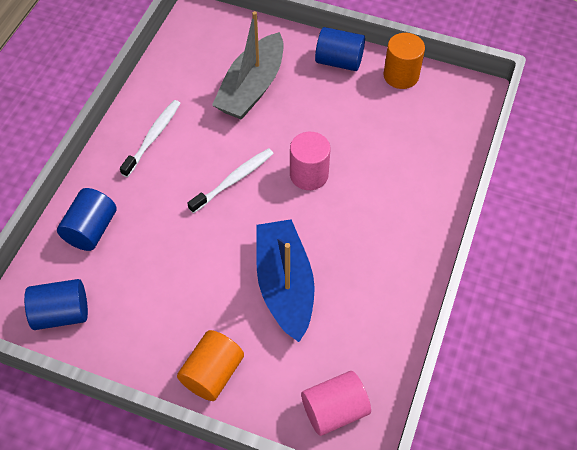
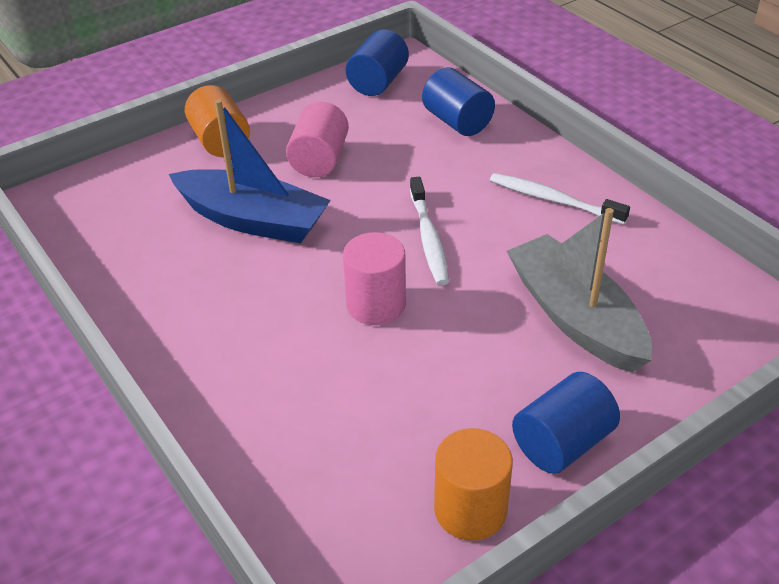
camera: 125 degrees right, 15 degrees down
white toothbrush [120,100,181,177] -> white toothbrush turned 150 degrees clockwise [490,173,630,225]
pink cylinder [301,371,371,436] -> pink cylinder moved to [286,102,349,177]

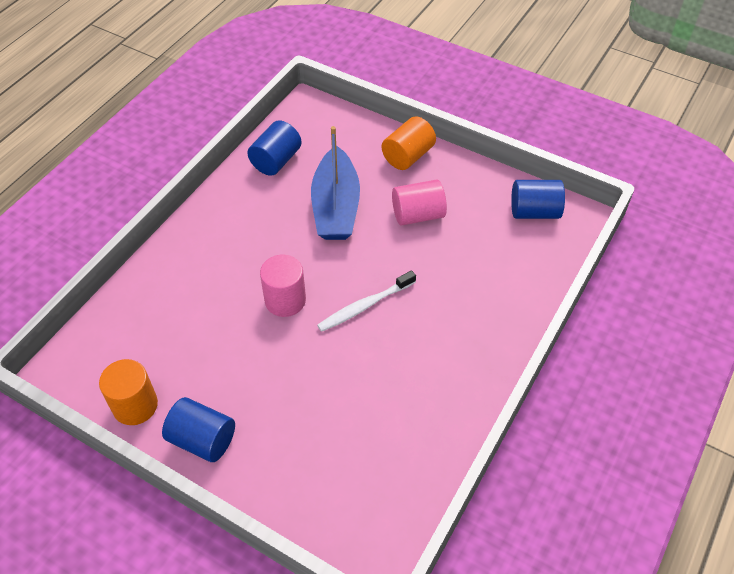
camera: 65 degrees right, 10 degrees up
blue cylinder [422,67,495,136] -> blue cylinder moved to [247,120,302,176]
white toothbrush [490,173,630,225] -> none
grey boat [507,208,652,373] -> none

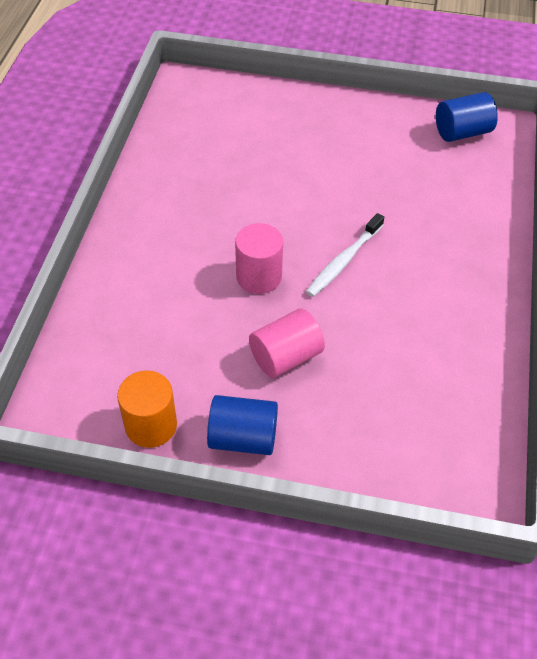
camera: 20 degrees left, 0 degrees up
blue cylinder [247,120,302,176] -> none
blue boat [311,126,360,240] -> none
orange cylinder [382,116,436,170] -> none
pink cylinder [392,180,447,226] -> pink cylinder moved to [249,308,325,378]

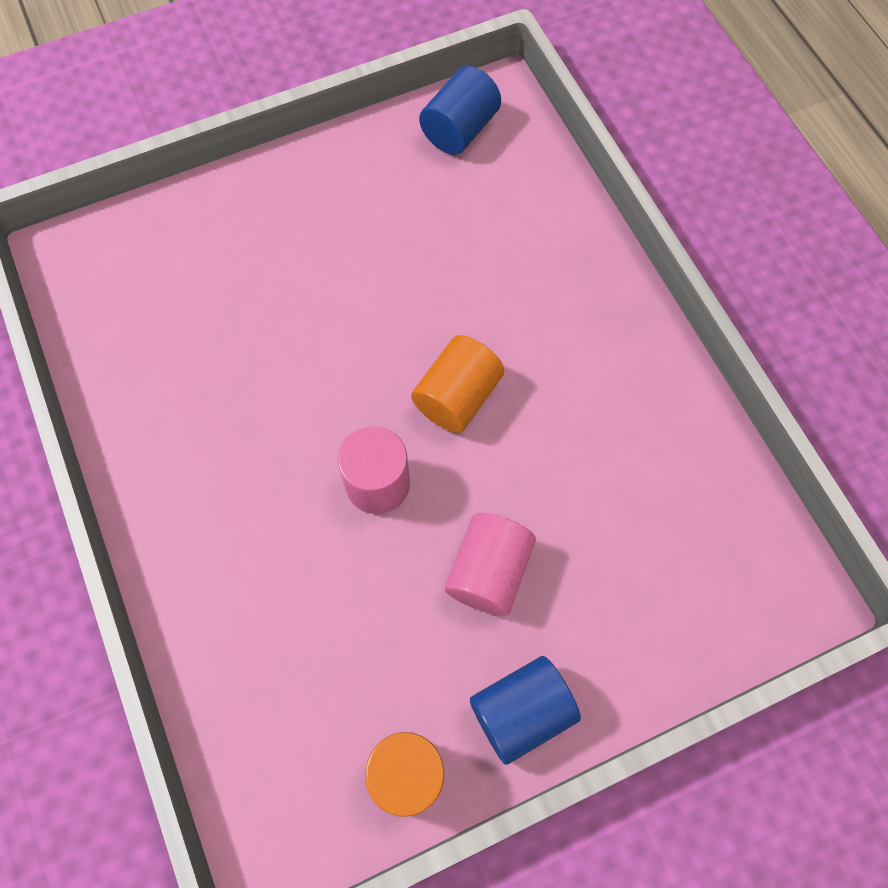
camera: 35 degrees left, 15 degrees up
white toothbrush [306,213,384,297] -> orange cylinder [411,335,504,433]

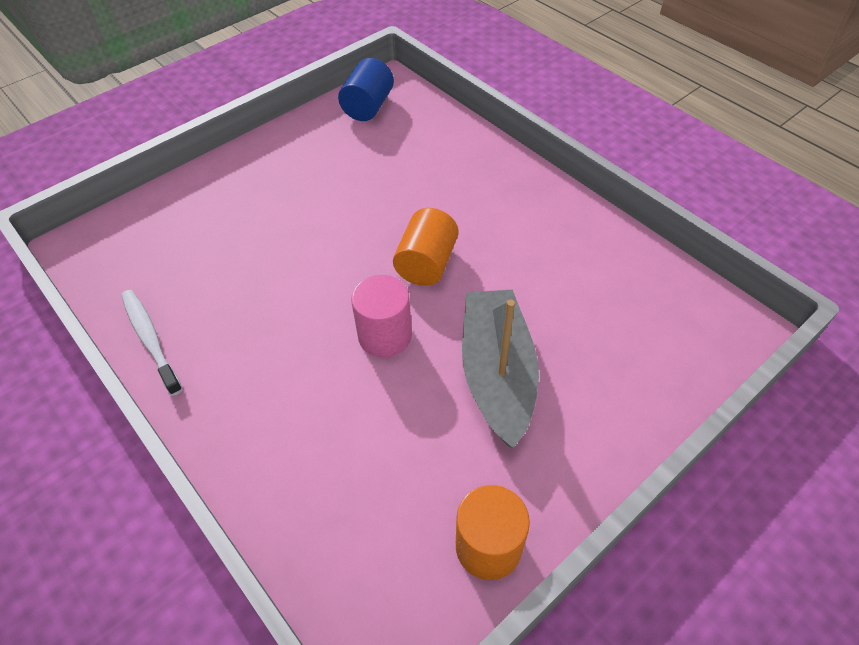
camera: 15 degrees left, 15 degrees down
pink cylinder [445,513,536,616] -> grey boat [462,289,539,448]
blue cylinder [470,656,581,765] -> none
none -> white toothbrush [121,290,183,396]

